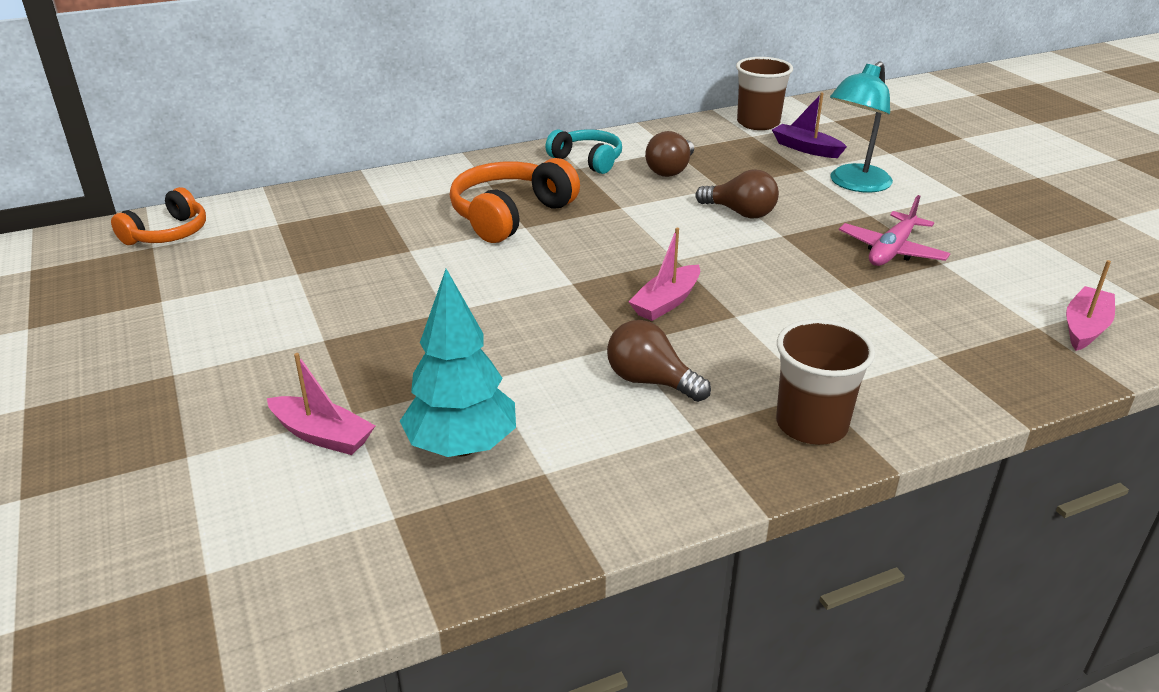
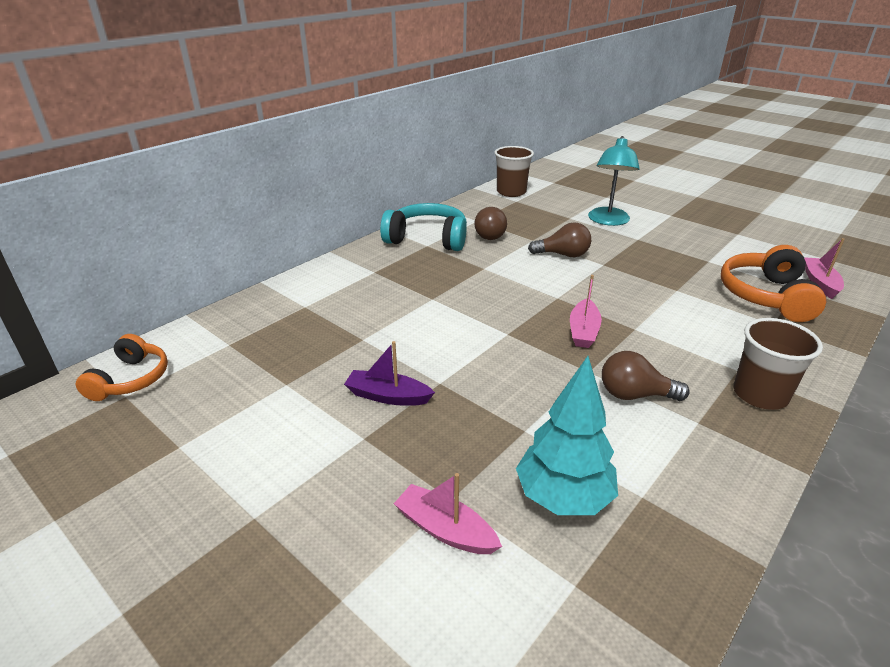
camera: 25 degrees left, 0 degrees up
pink boat [267,353,375,455] -> pink boat turned 150 degrees counterclockwise [394,473,502,554]
orange headphones [450,158,580,243] -> orange headphones moved to [721,245,826,322]
turquoise headphones [545,130,622,174] -> turquoise headphones [380,203,467,251], size x1.53
purple boat [772,93,847,158] -> purple boat moved to [344,341,435,406]
pink plane [839,195,950,266] -> none

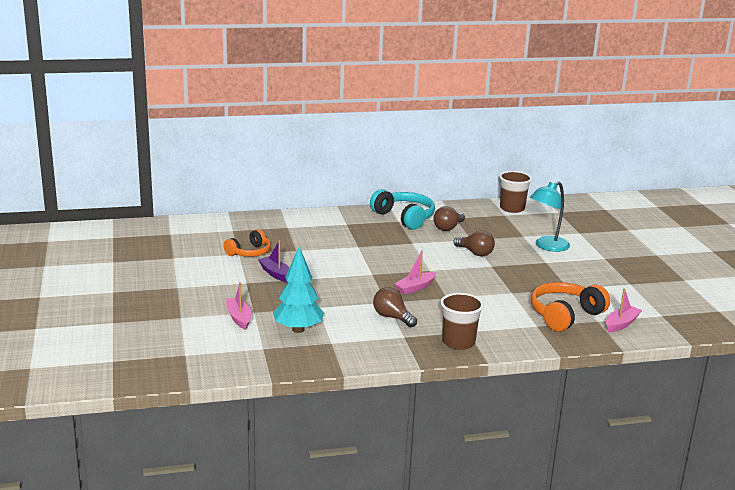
camera: 35 degrees right, 10 degrees down
orange headphones [76,334,168,401] -> orange headphones moved to [224,229,271,257]

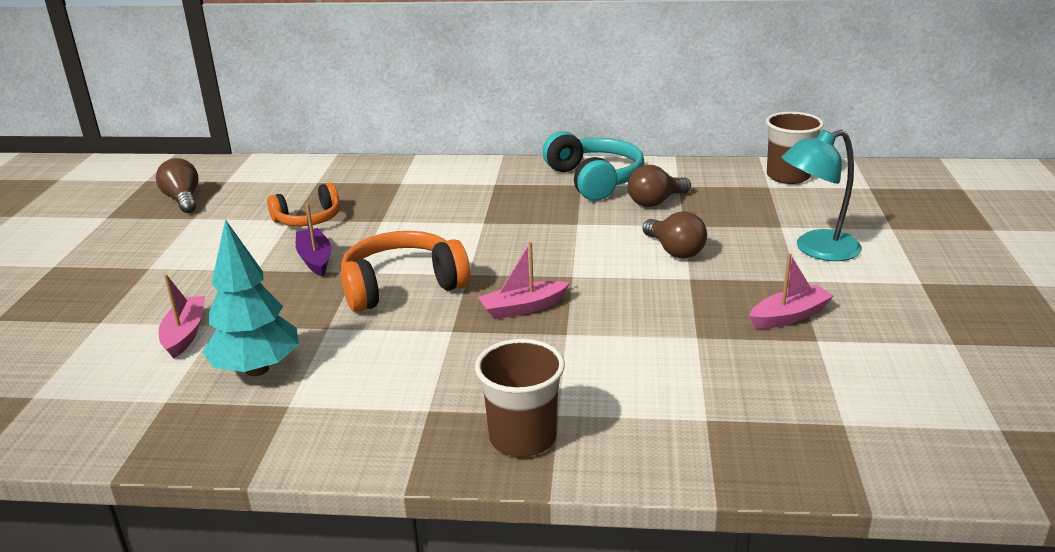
camera: 20 degrees right, 5 degrees up
brown light bulb [373,287,417,327] -> brown light bulb moved to [156,158,198,213]
orange headphones [531,282,610,332] -> orange headphones moved to [341,231,470,312]
pink boat [606,288,642,332] -> pink boat moved to [749,253,834,329]

